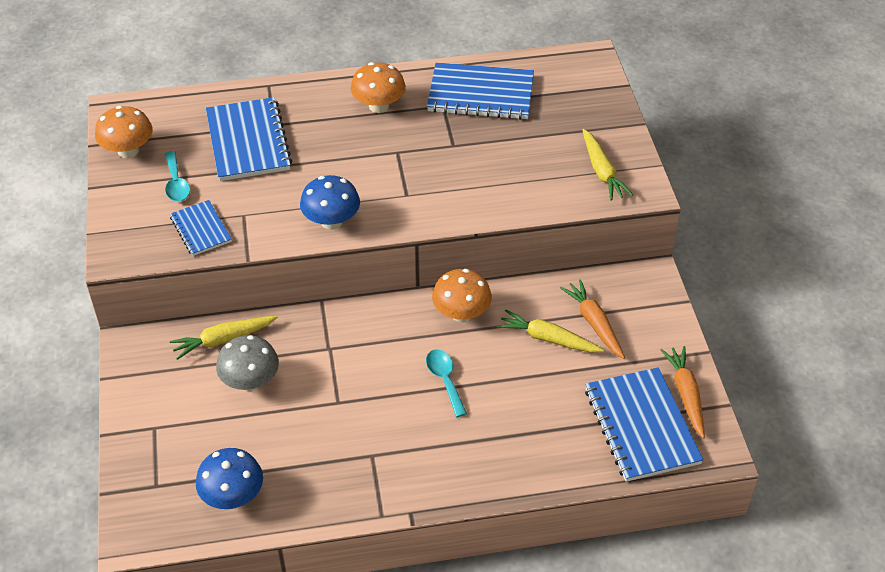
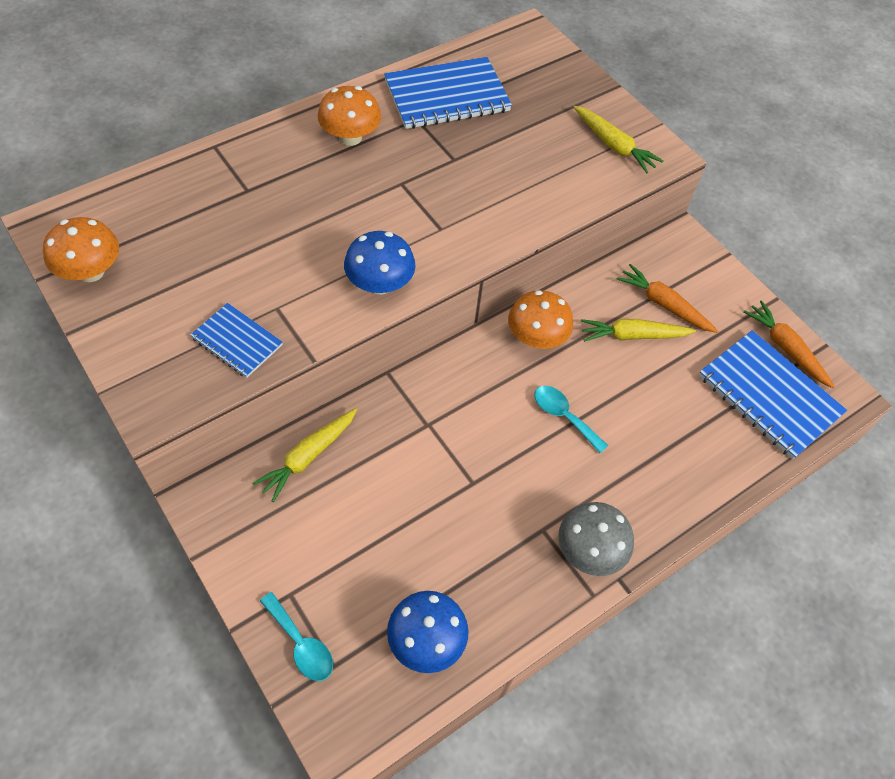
camera: 30 degrees left, 10 degrees up
turquoise spoon [165,151,190,202] -> turquoise spoon moved to [260,592,333,681]
blue notebook [206,97,292,181] -> none
grey mushroom [216,335,279,391] -> grey mushroom moved to [558,502,634,576]

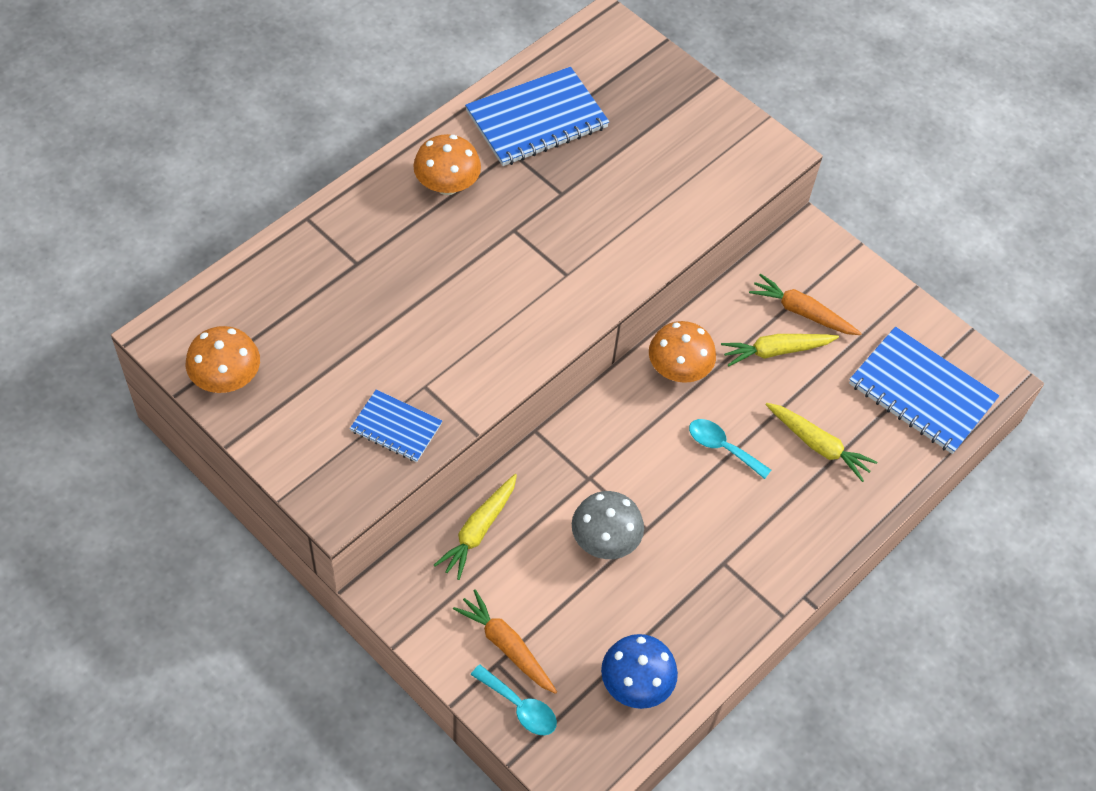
camera: 10 degrees left, 0 degrees up
blue mushroom [344,231,416,295] -> none
grey mushroom [558,502,634,576] -> grey mushroom moved to [572,491,644,559]
yellow carrot [573,106,663,173] -> yellow carrot moved to [765,403,877,482]
orange carrot [743,300,835,389] -> orange carrot moved to [453,589,557,694]

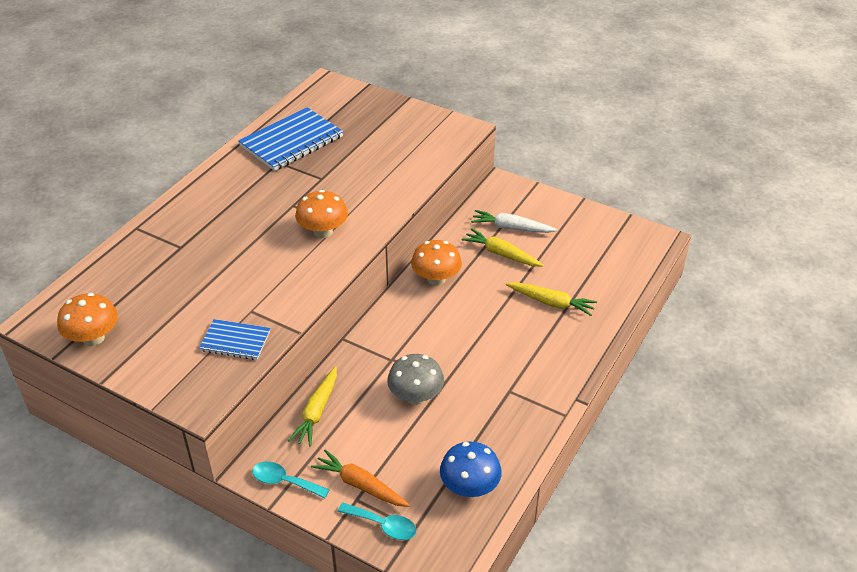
camera: 10 degrees left, 15 degrees down
orange mushroom [413,134,481,195] -> orange mushroom moved to [295,190,348,238]
turquoise spoon [689,419,771,479] -> turquoise spoon moved to [252,461,330,499]
yellow carrot [721,334,839,367] -> yellow carrot turned 60 degrees clockwise [462,228,544,267]
orange carrot [749,274,862,335] -> white carrot [471,210,557,233]
blue notebook [849,327,999,454] -> none

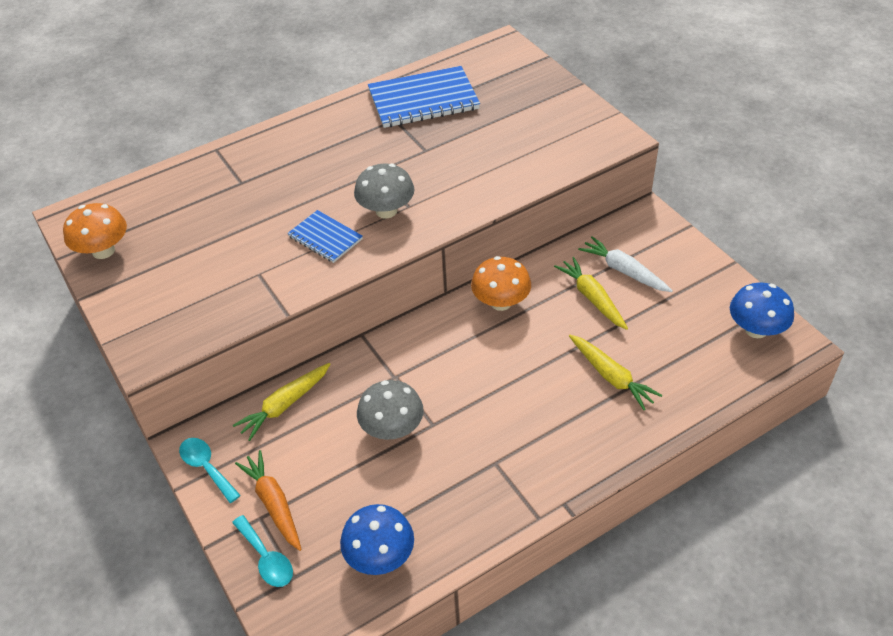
camera: 30 degrees right, 5 degrees up
blue notebook [199,319,270,360] -> blue notebook moved to [288,210,363,263]
orange mushroom [295,190,348,238] -> grey mushroom [354,163,415,219]
none -> blue mushroom [730,283,794,338]

